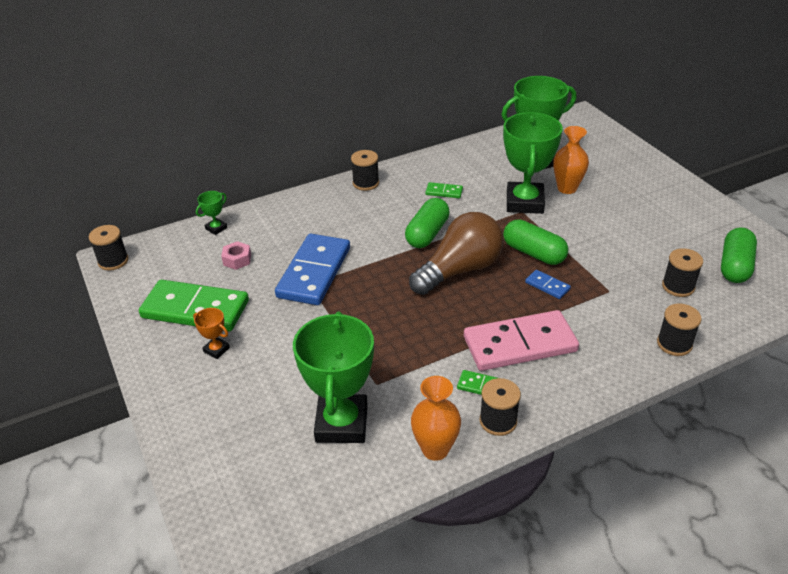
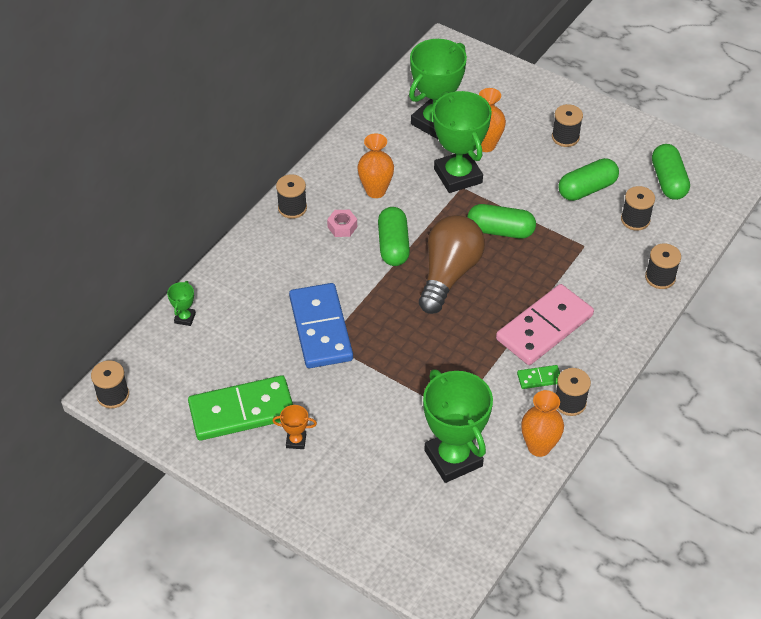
camera: 30 degrees left, 10 degrees up
pink nut [221,241,251,270] -> pink nut moved to [327,210,357,237]
green domino [425,182,463,198] -> orange vase [358,133,394,198]
blue domino [525,270,571,299] -> none
none -> black spool [552,104,583,147]
none -> green capsule [558,158,619,201]

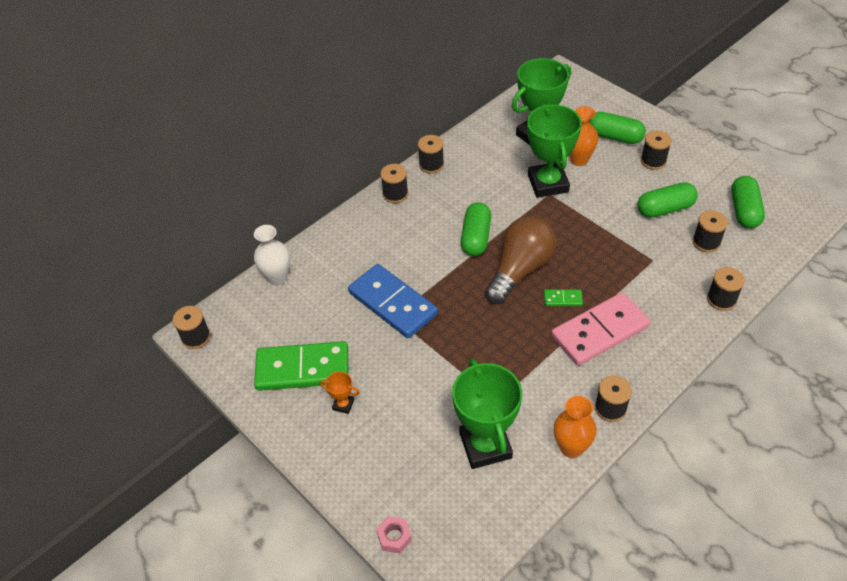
camera: 15 degrees right, 0 degrees up
green trophy [167,281,196,326] -> white vase [254,225,290,285]
blue domino [289,283,353,368] -> blue domino turned 45 degrees counterclockwise [348,264,438,338]
pink nut [327,210,357,237] -> pink nut moved to [376,516,412,554]
orange vase [358,133,394,198] -> none
green capsule [467,204,536,239] -> green capsule moved to [589,112,646,144]
green domino [517,365,560,389] -> green domino moved to [544,289,583,306]
none -> black spool [418,135,444,174]

